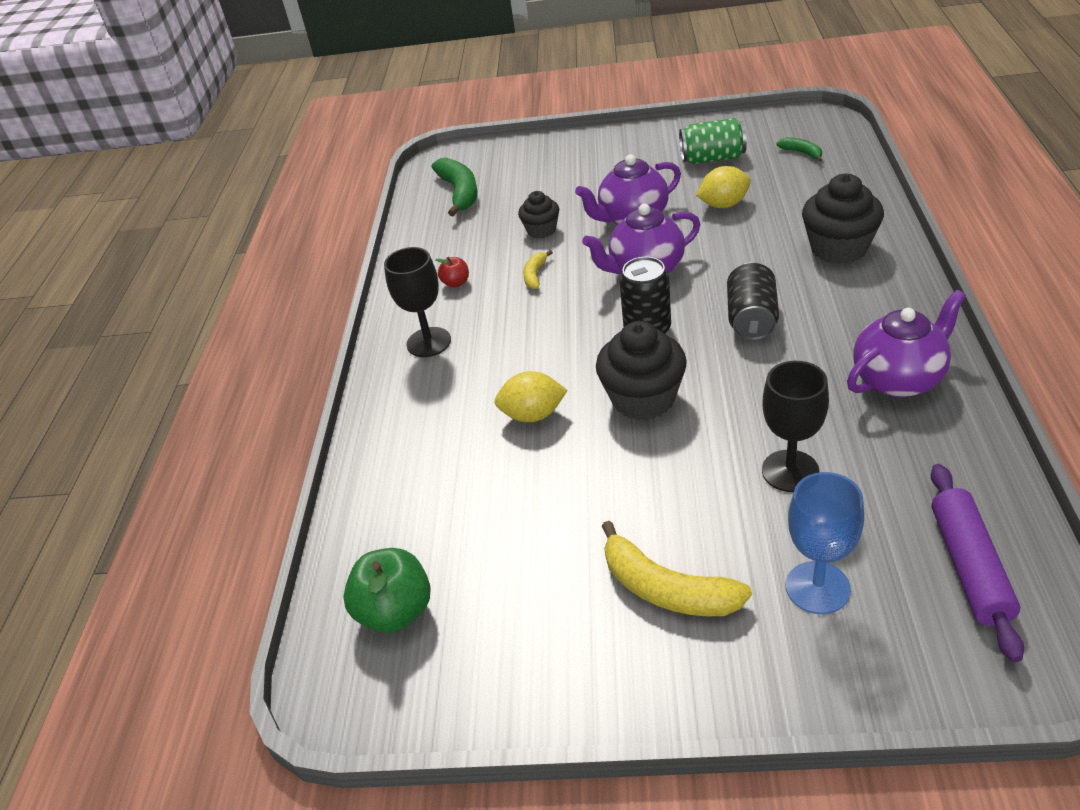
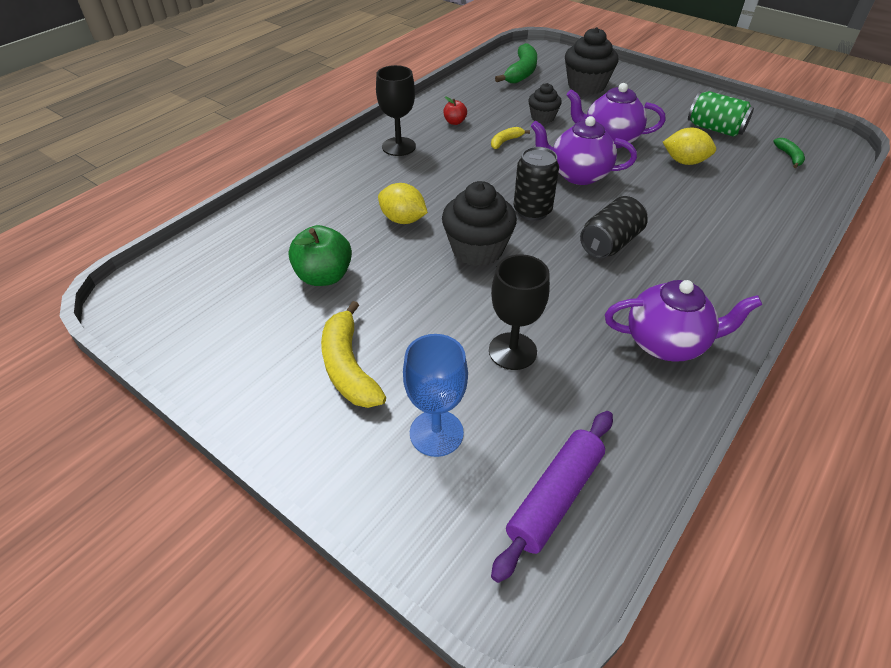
camera: 30 degrees right, 5 degrees up
green apple [343,548,431,633] -> green apple moved to [288,225,352,286]
black cupcake [802,174,884,264] -> black cupcake moved to [565,27,618,95]

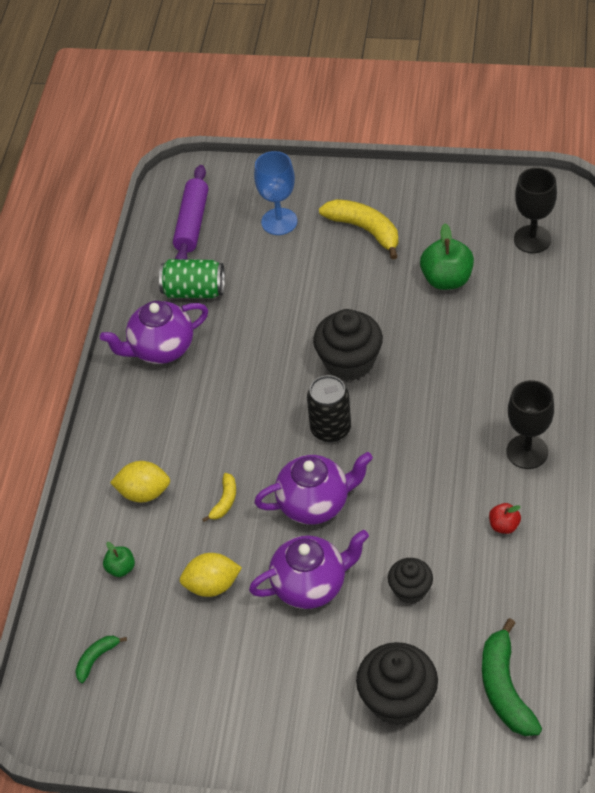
camera: 155 degrees right, 5 degrees up
yellow lemon [378,183,428,224] -> yellow lemon moved to [110,461,170,502]
black goblet [489,254,550,370] -> black goblet moved to [514,168,557,253]
yellow banana [491,127,530,149] -> yellow banana moved to [202,473,236,522]
black can [580,196,648,259] -> none
green can [688,91,754,137] -> green can moved to [159,259,225,298]
green banana [773,138,805,168] -> green banana turned 75 degrees clockwise [75,636,127,683]
none -> green apple [103,542,135,577]

